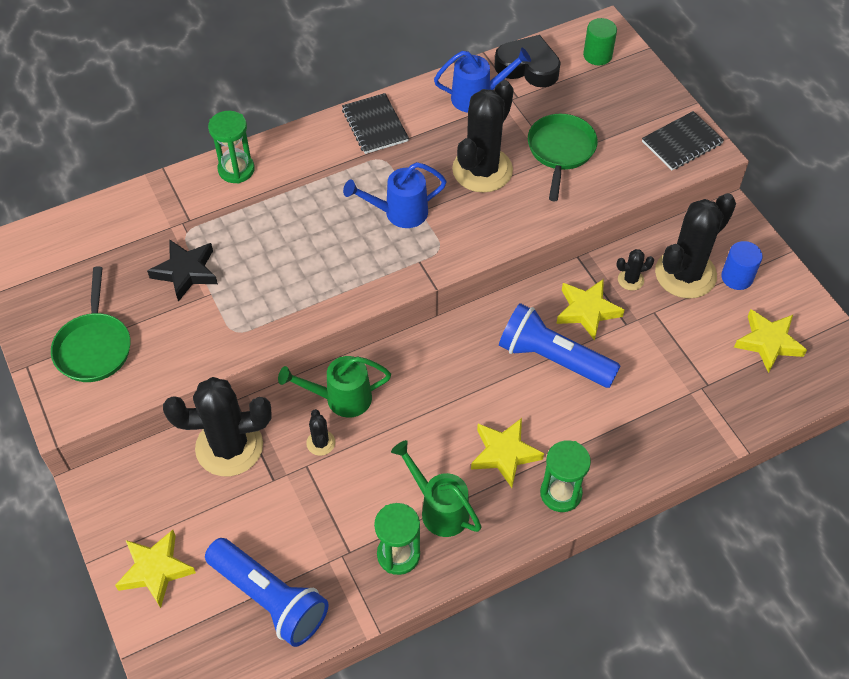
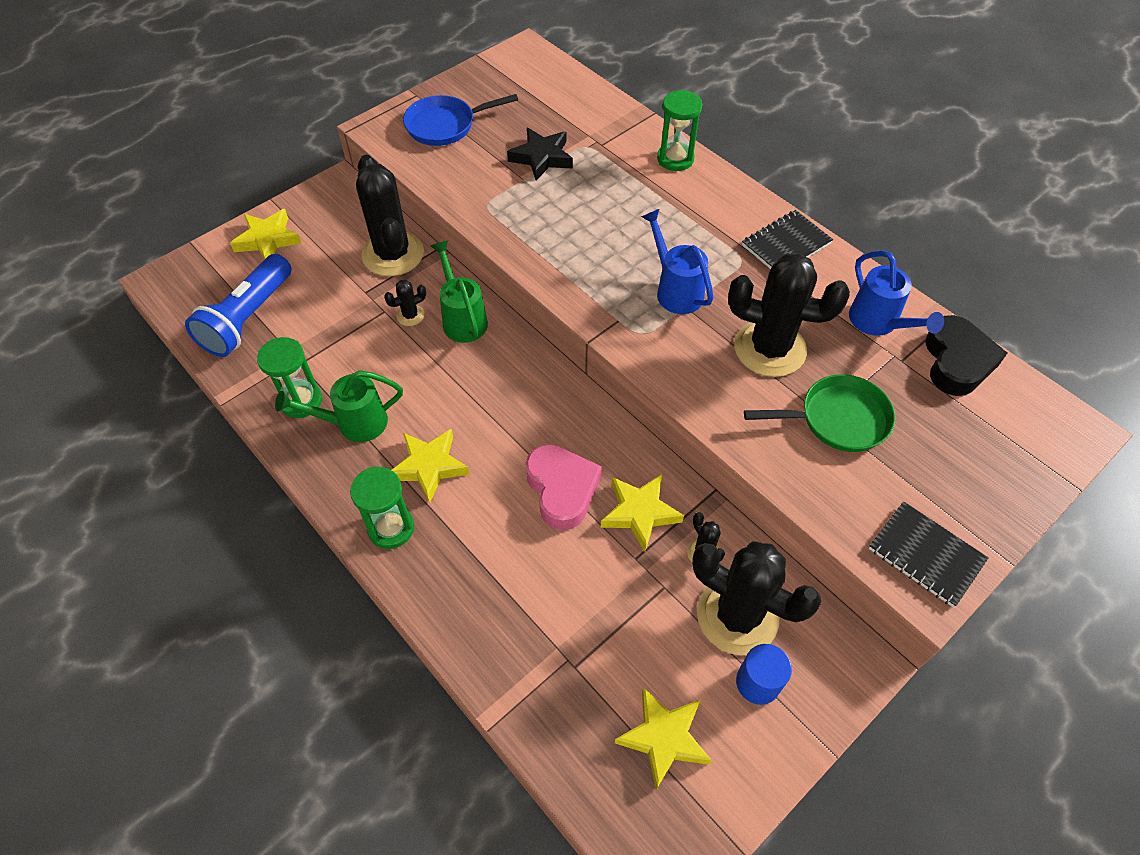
camera: 75 degrees right, 0 degrees up
green pan [51,266,131,382] -> blue pan [403,94,518,146]
green watering can [391,440,482,537] -> green watering can turned 135 degrees counterclockwise [275,370,403,442]
blue flashlight [499,303,620,388] -> pink heart [526,445,602,530]
green cylinder [583,18,617,65] -> none

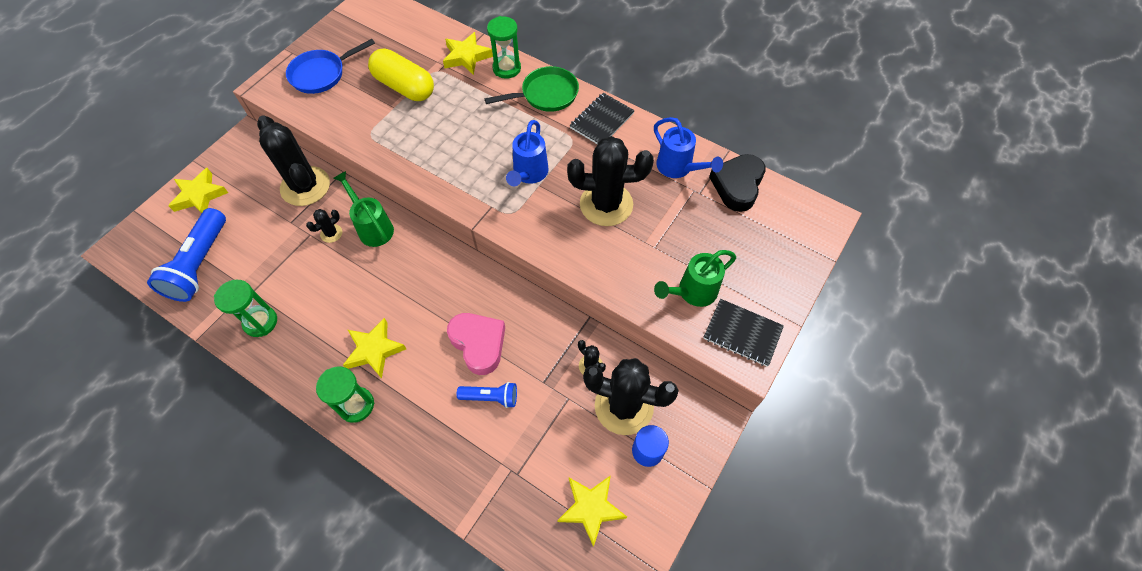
camera: 15 degrees left, 5 degrees up
green watering can [275,370,403,442] -> green watering can moved to [654,250,736,307]
black star [507,128,573,181] -> yellow capsule [368,48,434,101]
yellow star [601,474,684,552] -> yellow star moved to [443,32,493,75]
blue watering can [641,209,714,314] -> blue watering can turned 120 degrees counterclockwise [506,120,549,186]
green pan [744,374,895,452] -> green pan moved to [485,66,579,112]
black heart [926,315,1007,396] -> black heart turned 150 degrees counterclockwise [709,154,766,212]
none -> blue flashlight [456,382,517,408]

